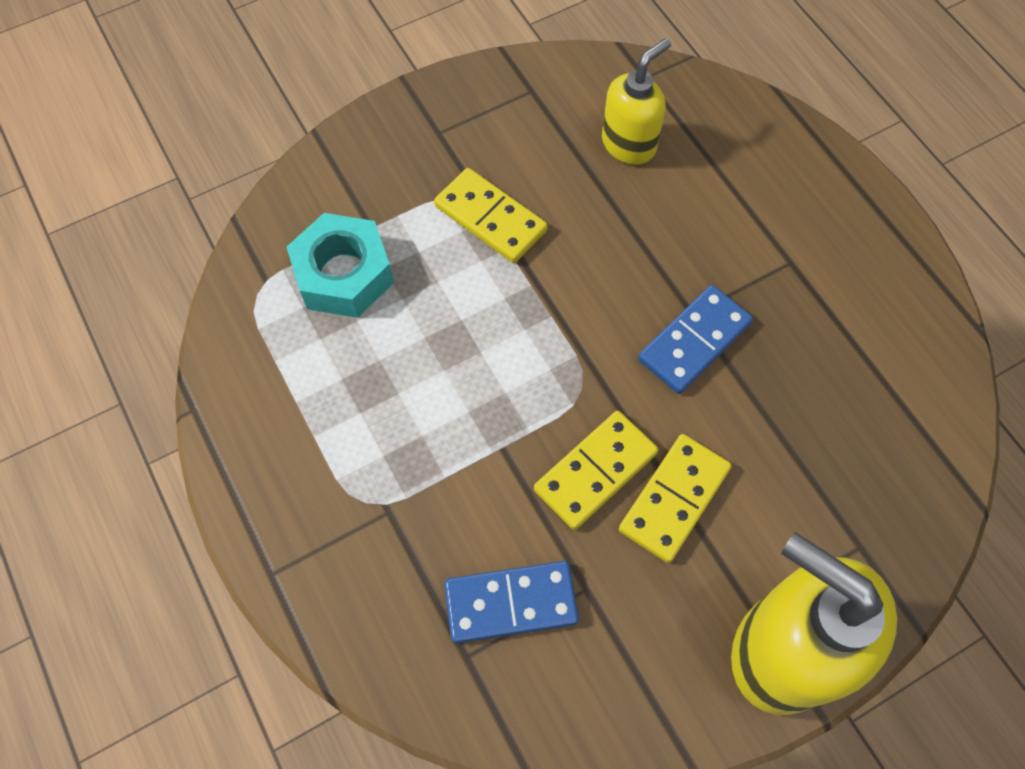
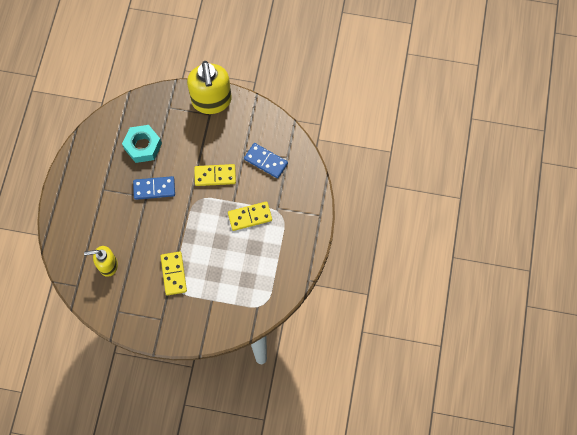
camera: 140 degrees left, 5 degrees up
turquoise nut [287,213,394,318] -> turquoise nut moved to [122,125,162,163]
yellow domino [619,434,732,563] -> yellow domino moved to [228,202,272,231]

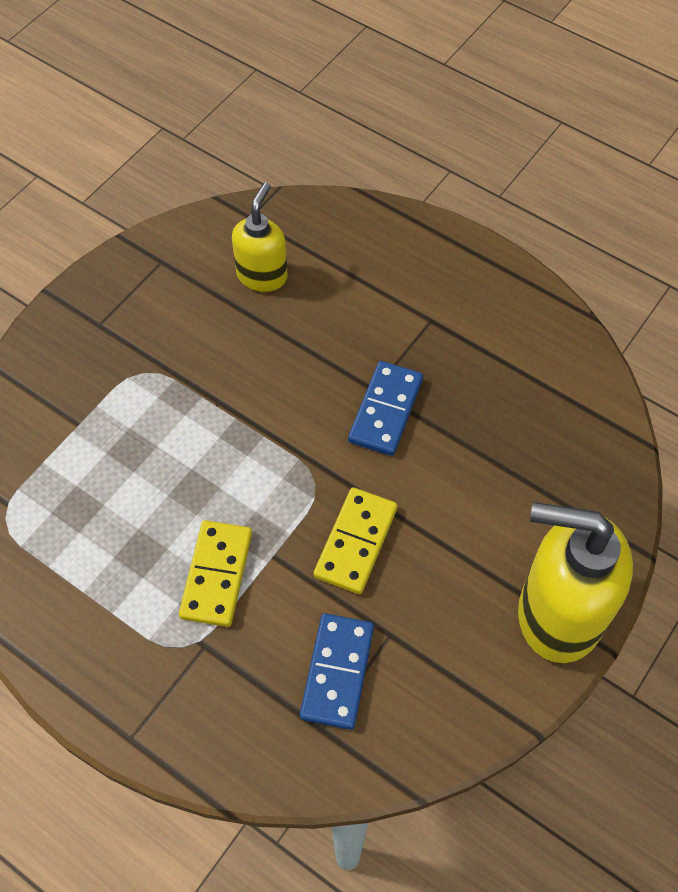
camera: 115 degrees right, 10 degrees down
turquoise nut [122,125,162,163] -> none
yellow domino [161,251,187,295] -> none
blue domino [244,143,288,178] -> blue domino turned 45 degrees counterclockwise [300,613,374,730]

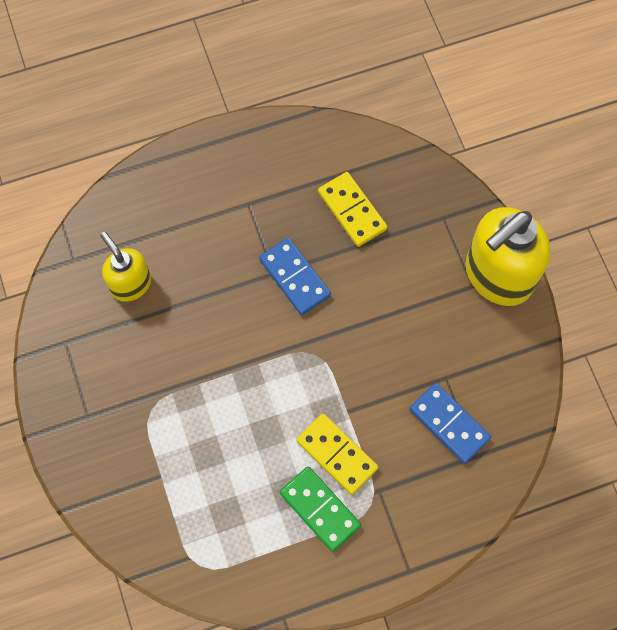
camera: 55 degrees left, 10 degrees up
yellow domino [314,487,398,594] -> yellow domino moved to [318,172,387,247]
none -> green domino [280,467,361,552]

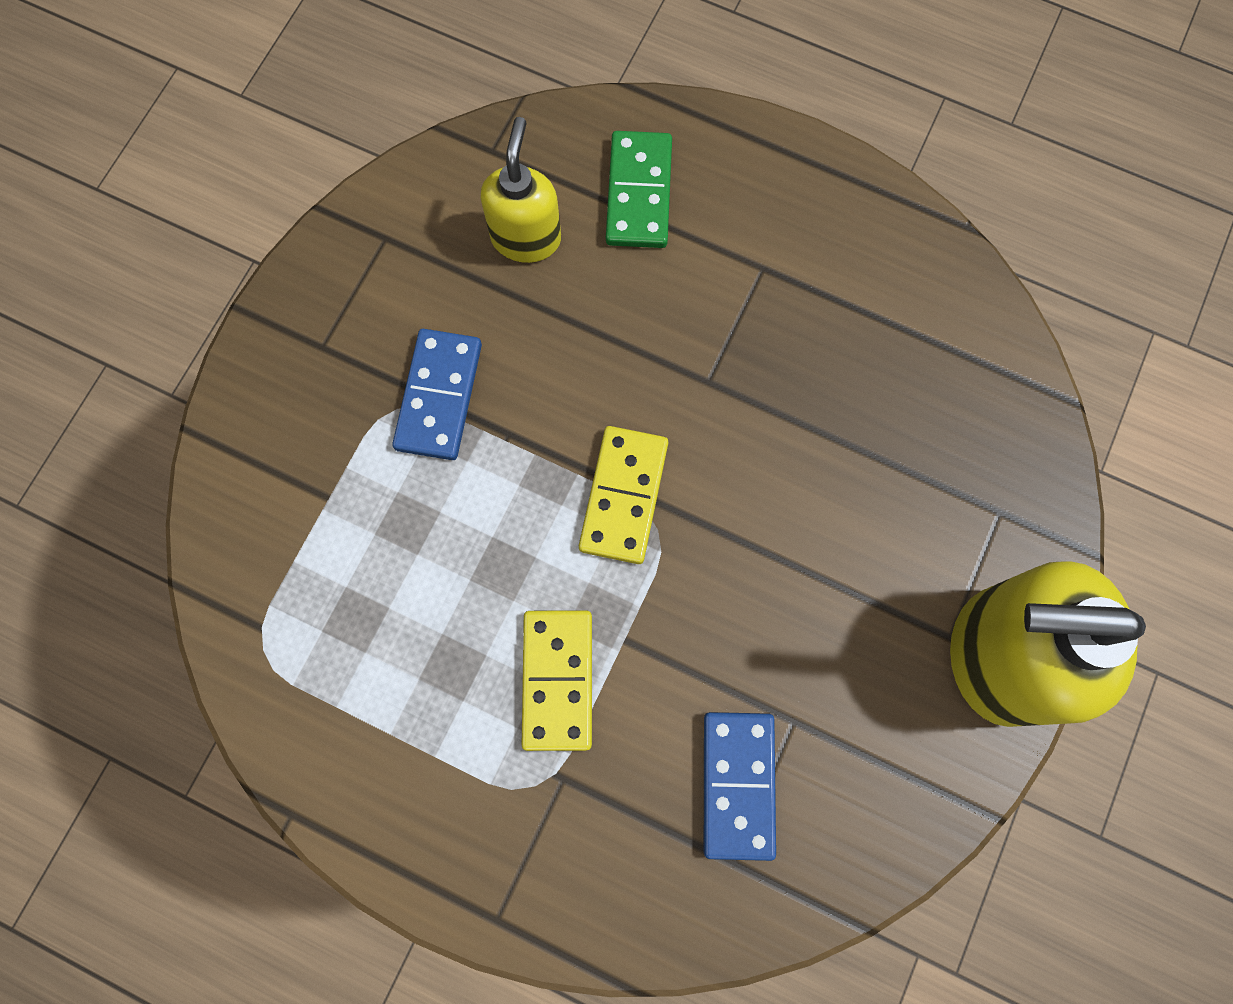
camera: 45 degrees right, 5 degrees up
blue domino [259,238,331,315] -> blue domino moved to [392,329,482,460]
green domino [280,467,361,552] -> green domino moved to [606,131,672,248]
yellow domino [318,172,387,247] -> yellow domino moved to [579,426,668,564]

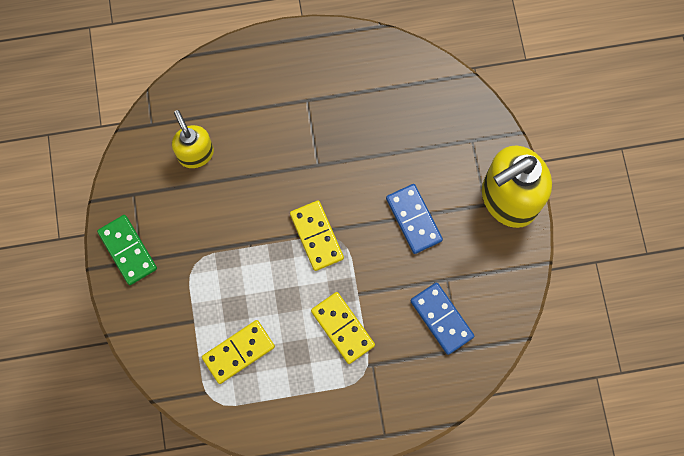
camera: 35 degrees left, 0 degrees up
blue domino [392,329,482,460] -> blue domino moved to [386,184,443,254]
green domino [606,131,672,248] -> green domino moved to [97,215,157,285]
none -> yellow domino [202,320,275,384]

